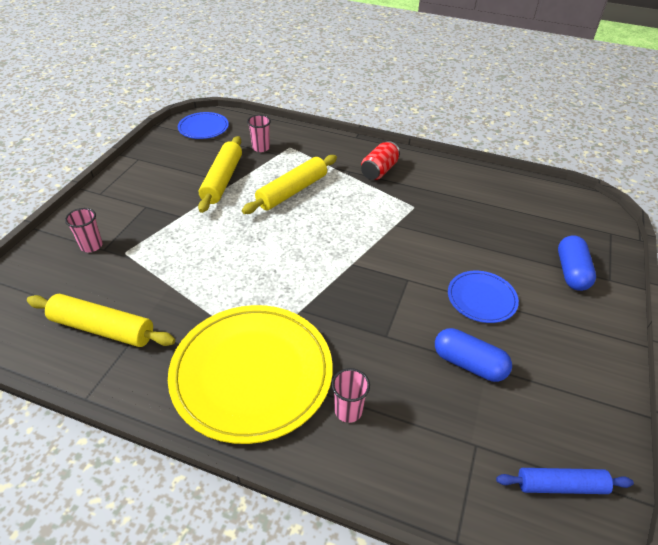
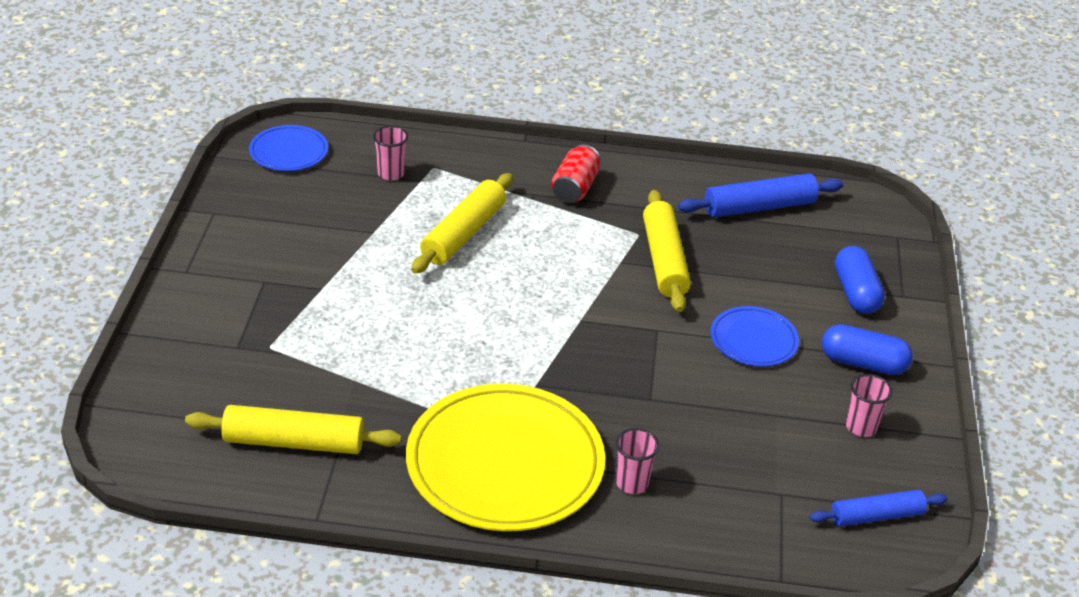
camera: 15 degrees left, 5 degrees down
pink cup [65,208,103,252] -> pink cup moved to [846,374,893,437]
yellow rolling pin [198,136,242,213] -> yellow rolling pin moved to [643,190,691,312]
blue capsule [435,328,512,382] -> blue capsule moved to [822,324,913,375]
none -> blue rolling pin [678,173,843,217]

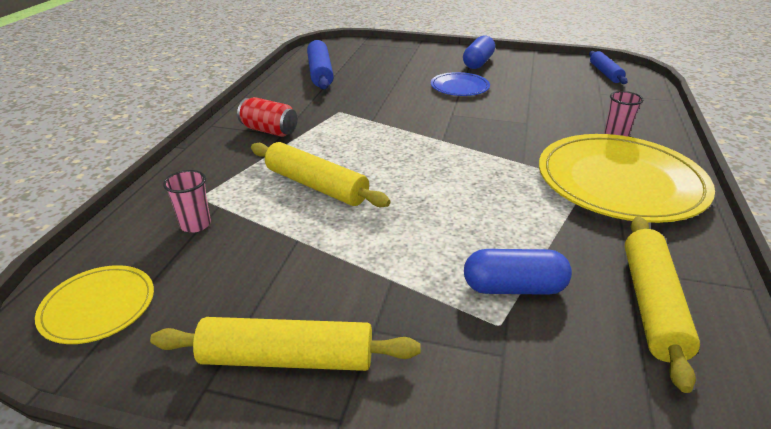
camera: 80 degrees left, 5 degrees down
blue plate [249,125,328,171] -> yellow plate [35,265,154,344]
yellow rolling pin [643,190,691,312] -> yellow rolling pin moved to [150,317,421,371]
blue capsule [835,246,885,314] -> blue capsule moved to [464,249,572,295]
pink cup [846,374,893,437] -> none

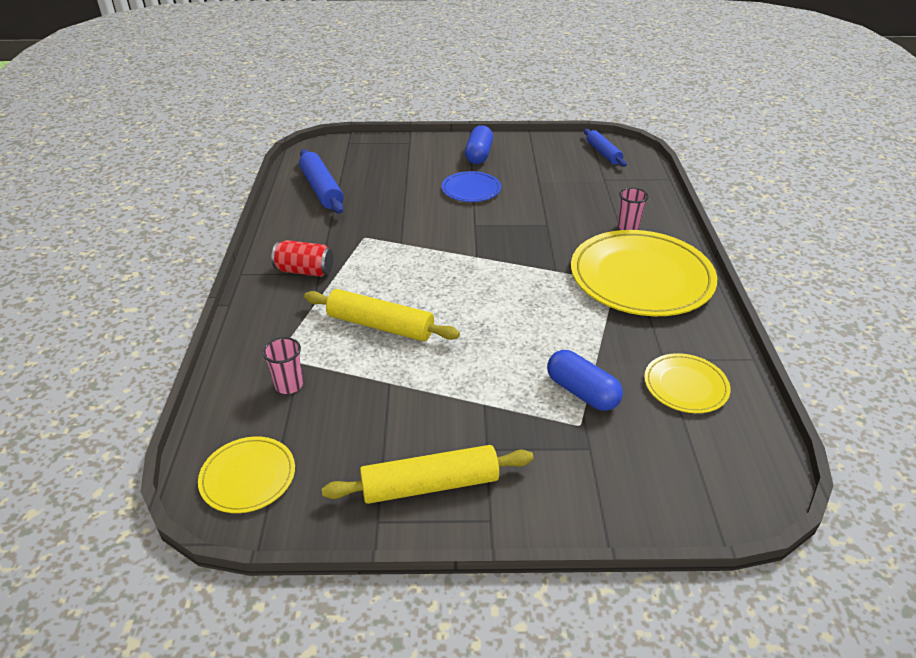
camera: 15 degrees left, 5 degrees up
blue capsule [464,249,572,295] -> blue capsule turned 60 degrees clockwise [547,350,623,411]
yellow rolling pin [625,217,700,393] -> yellow plate [644,353,731,413]

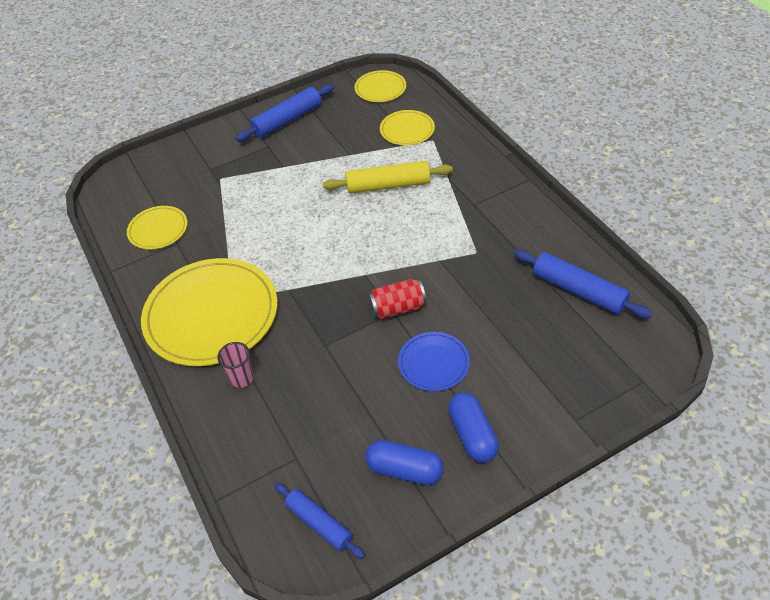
camera: 155 degrees right, 10 degrees up
pink cup [262,337,303,394] -> yellow plate [380,110,435,145]
red can [271,240,333,277] -> red can moved to [368,279,426,319]
yellow rolling pin [322,445,534,504] -> blue rolling pin [236,84,334,141]
blue capsule [547,350,623,411] -> blue capsule moved to [365,440,444,485]

